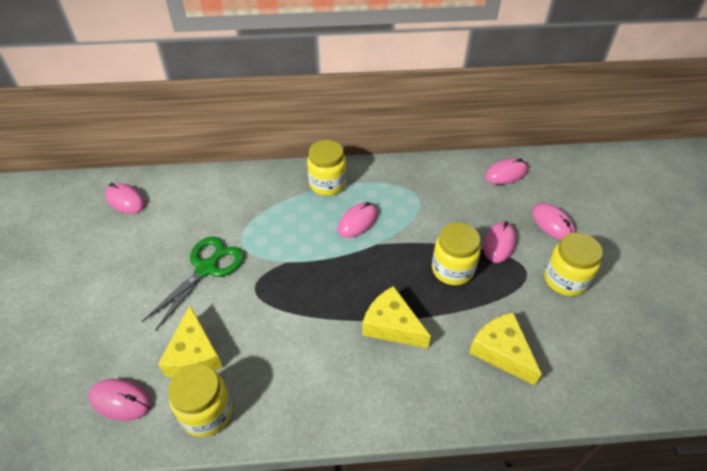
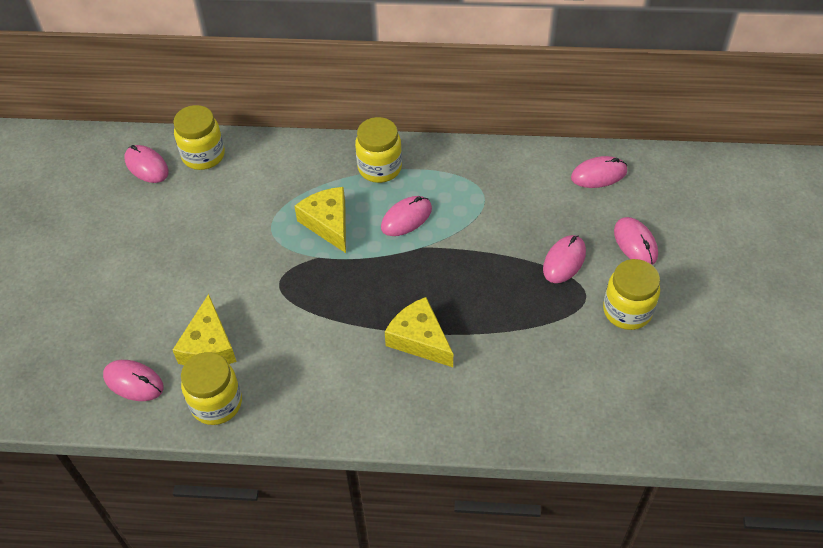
camera: 10 degrees right, 5 degrees up
green scissors [141,237,244,331] -> none
yellow jar [432,223,481,285] -> yellow jar moved to [173,105,225,170]
yellow cheese [469,313,542,386] -> yellow cheese moved to [294,187,346,253]

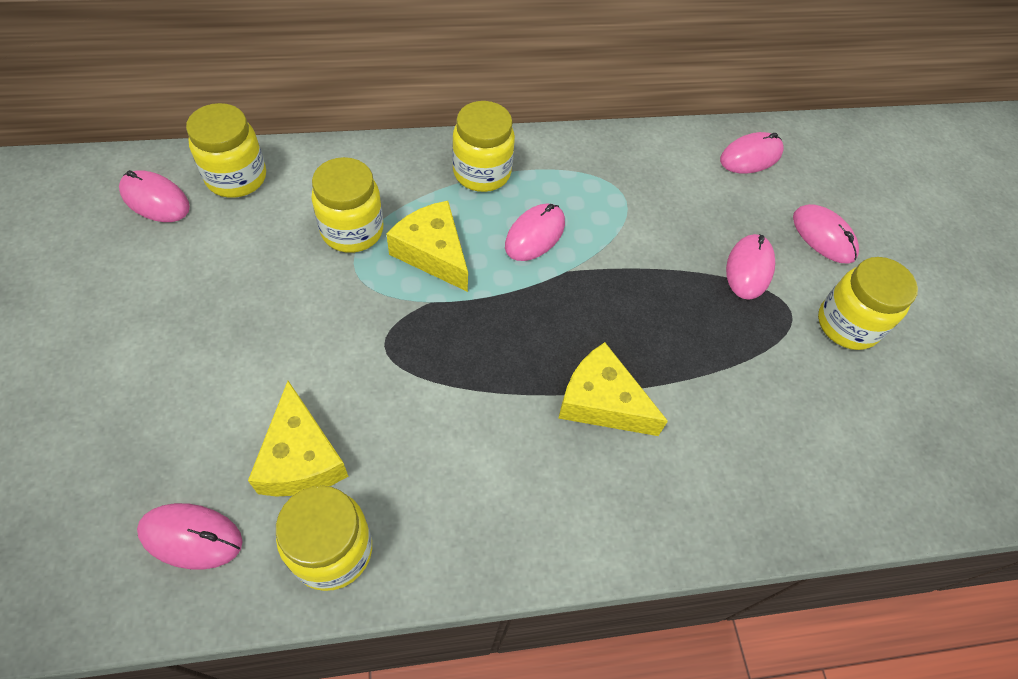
camera: 20 degrees left, 5 degrees up
none -> yellow jar [311,157,383,253]

